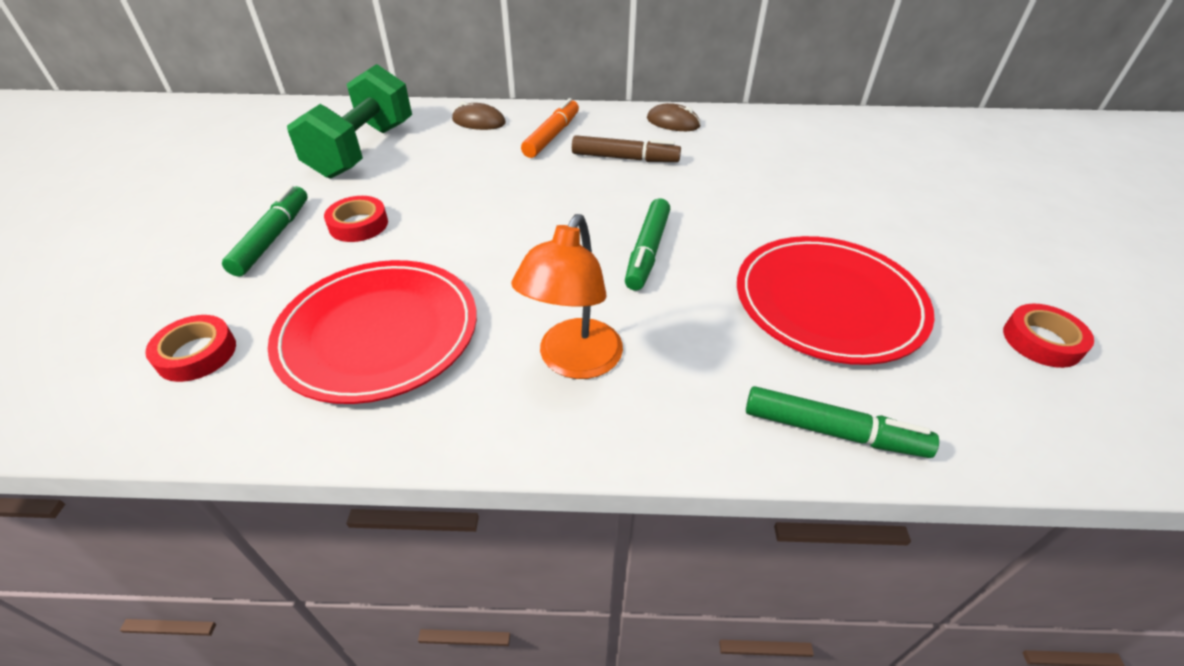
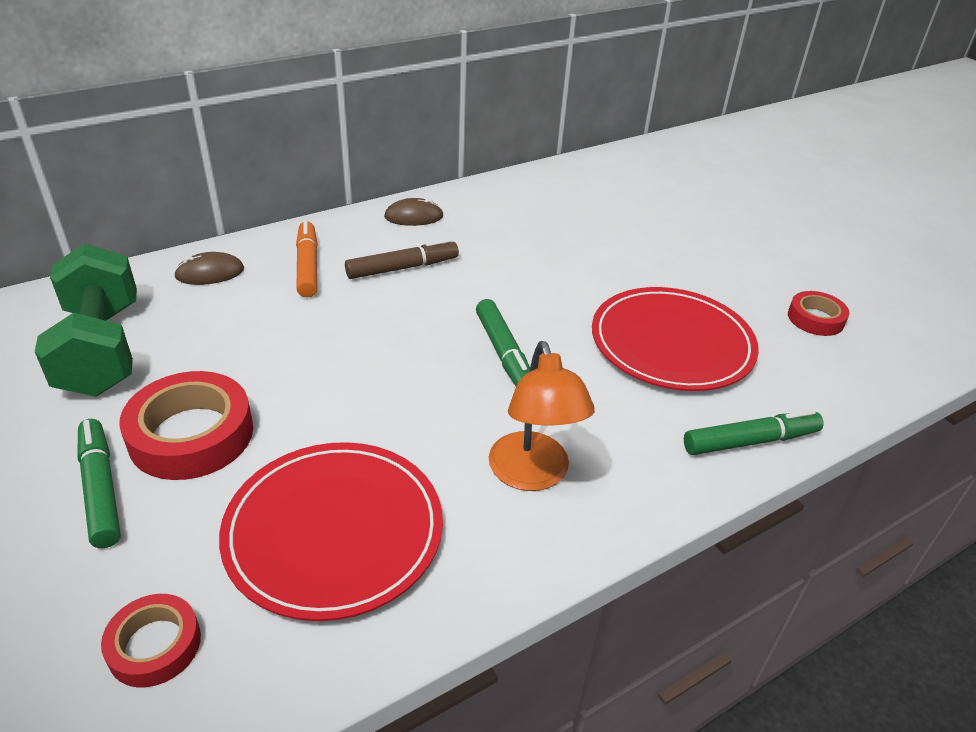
camera: 35 degrees left, 5 degrees down
red tape [324,196,388,242] -> red tape [119,371,253,480], size x1.74

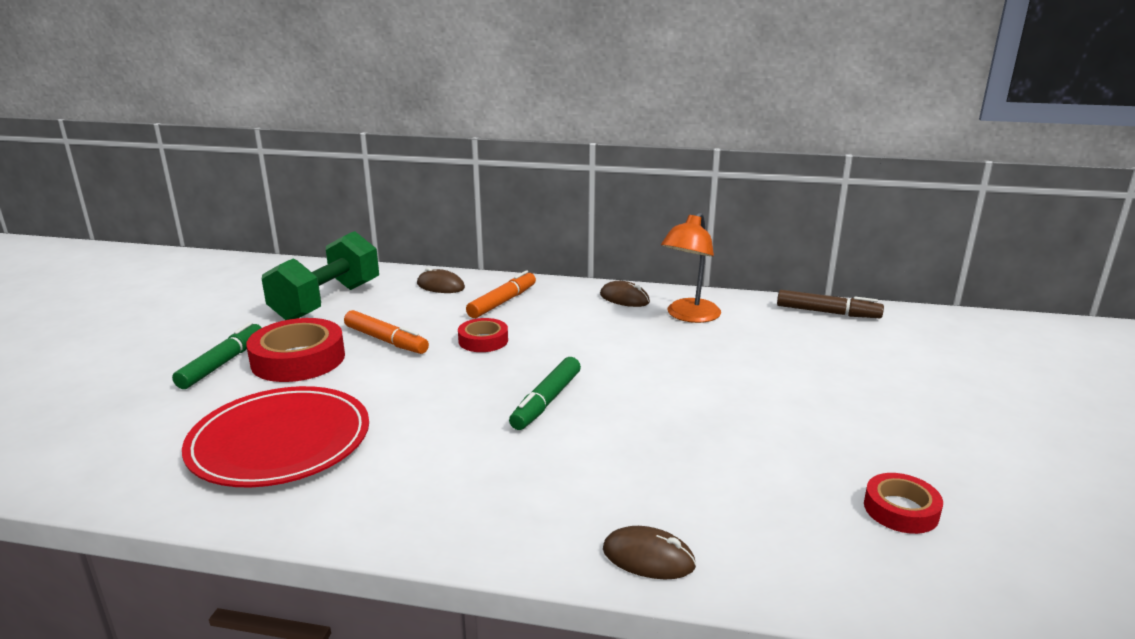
camera: 45 degrees right, 15 degrees down
red tape [101,594,201,687] -> red tape moved to [458,318,508,352]
brown marker [345,239,459,279] -> brown marker moved to [777,290,884,318]
orange lamp [489,341,595,491] -> orange lamp moved to [661,212,721,323]
red plate [592,287,759,391] -> none
green marker [684,410,824,455] -> brown mouse [603,526,696,579]
none -> orange marker [344,310,429,354]

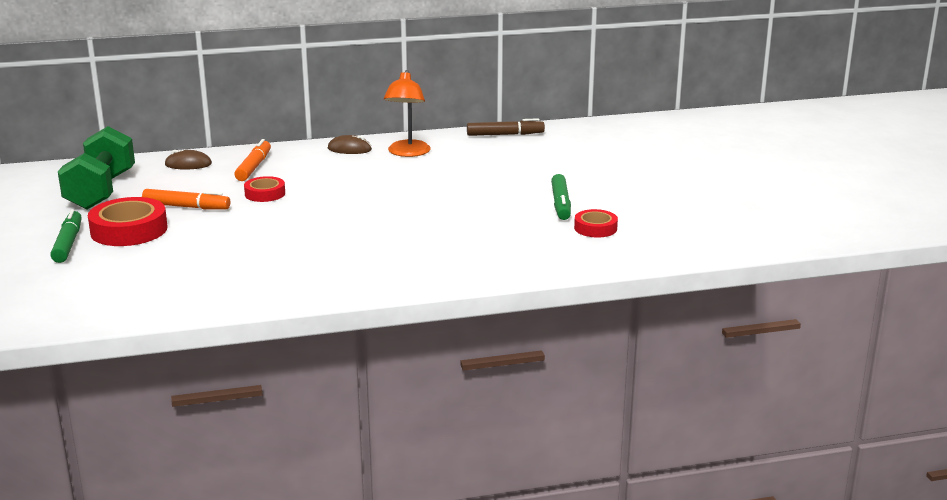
camera: 25 degrees left, 0 degrees up
red plate [182,386,369,487] -> none
green marker [509,357,581,430] -> green marker moved to [551,174,571,220]
brown mouse [603,526,696,579] -> none

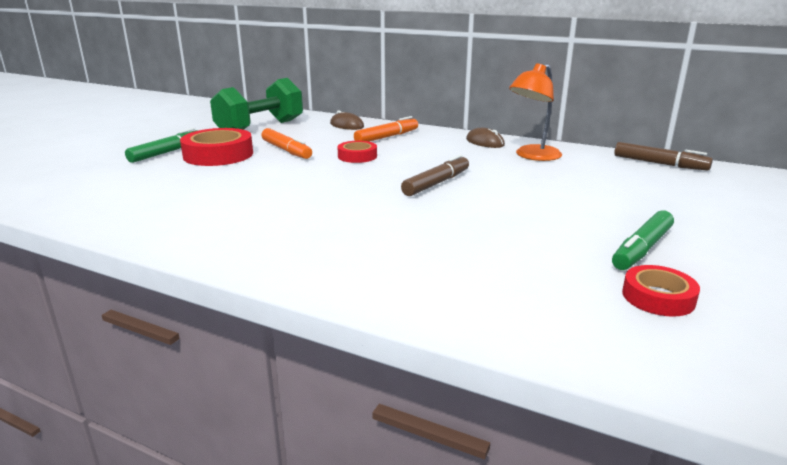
camera: 40 degrees right, 0 degrees up
none -> brown marker [401,154,469,196]

